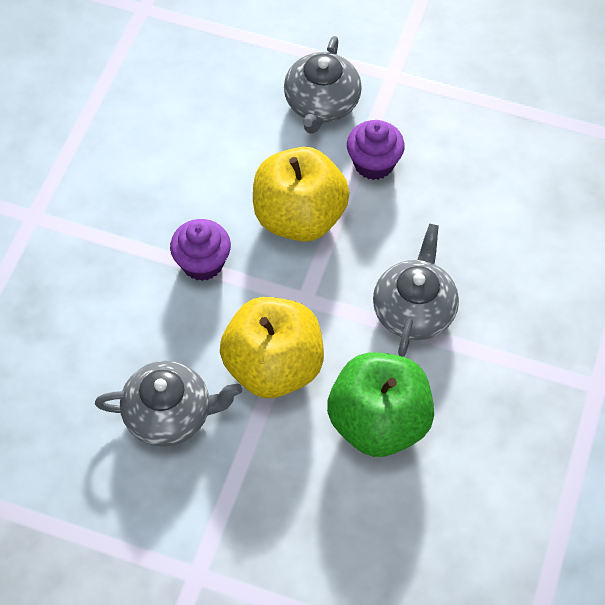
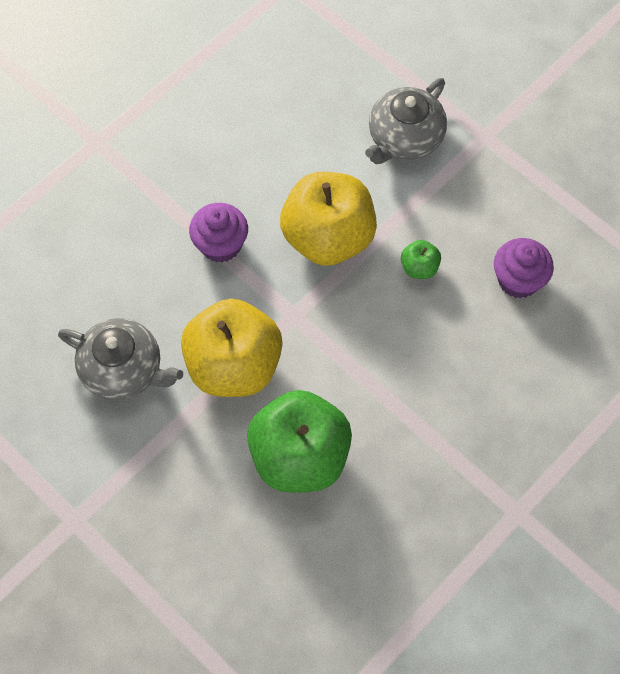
camera: 25 degrees right, 5 degrees up
purple cupcake [347,120,405,180] -> purple cupcake moved to [494,238,554,299]
grey teapot [373,224,459,357] -> none
none -> green apple [401,240,441,279]

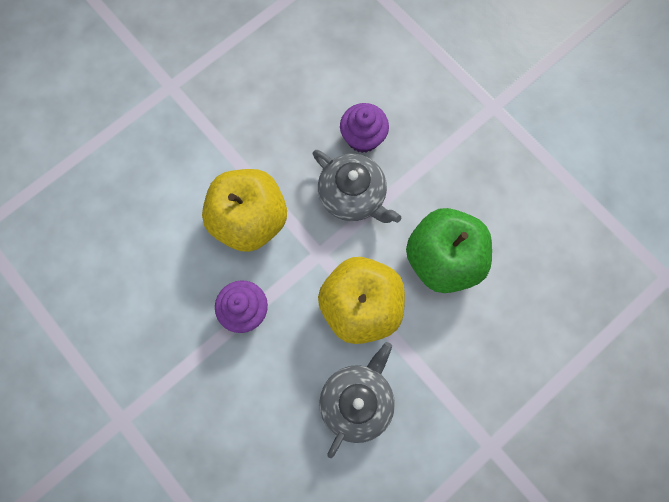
camera: 85 degrees left, 10 degrees up
grey teapot [365,78,447,164] -> grey teapot moved to [313,150,401,223]
green apple [401,240,441,279] -> none
purple cupcake [494,238,554,299] -> purple cupcake moved to [340,103,389,153]

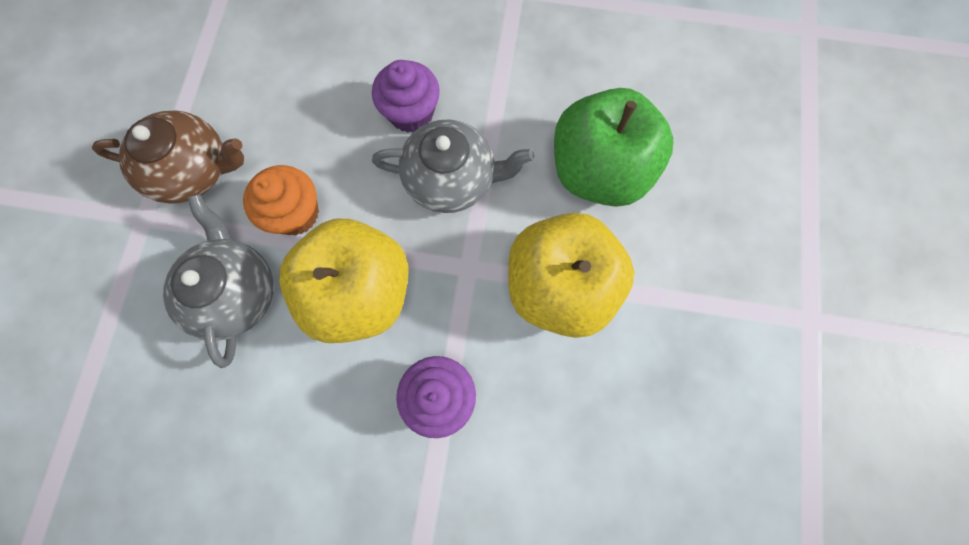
camera: 40 degrees left, 0 degrees up
grey teapot [319,342,395,458] -> grey teapot moved to [163,194,274,368]
none -> brown teapot [92,110,244,204]
none -> orange cupcake [243,165,319,235]

